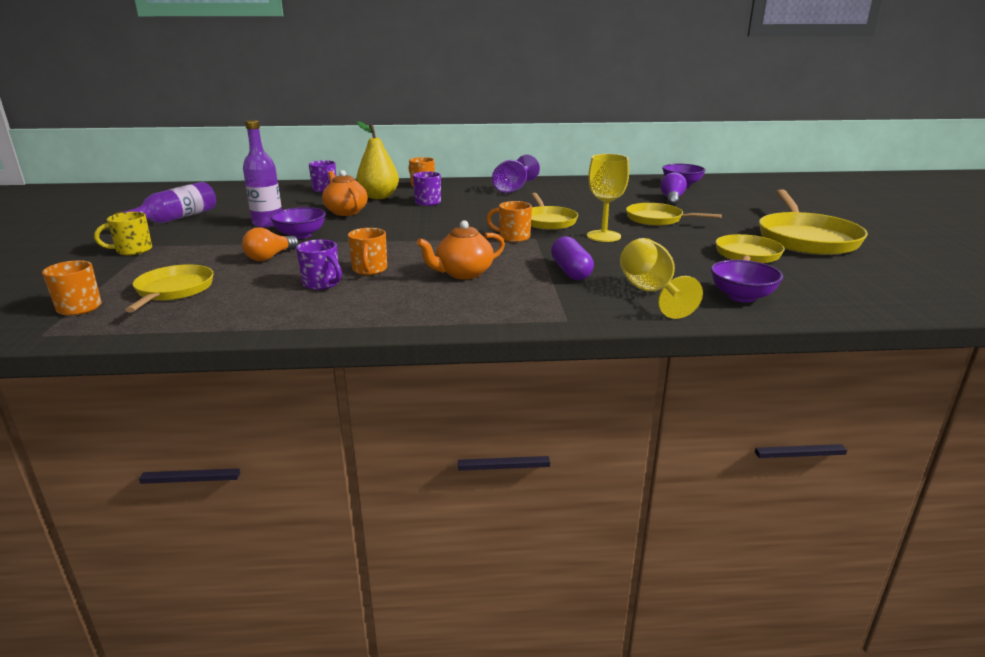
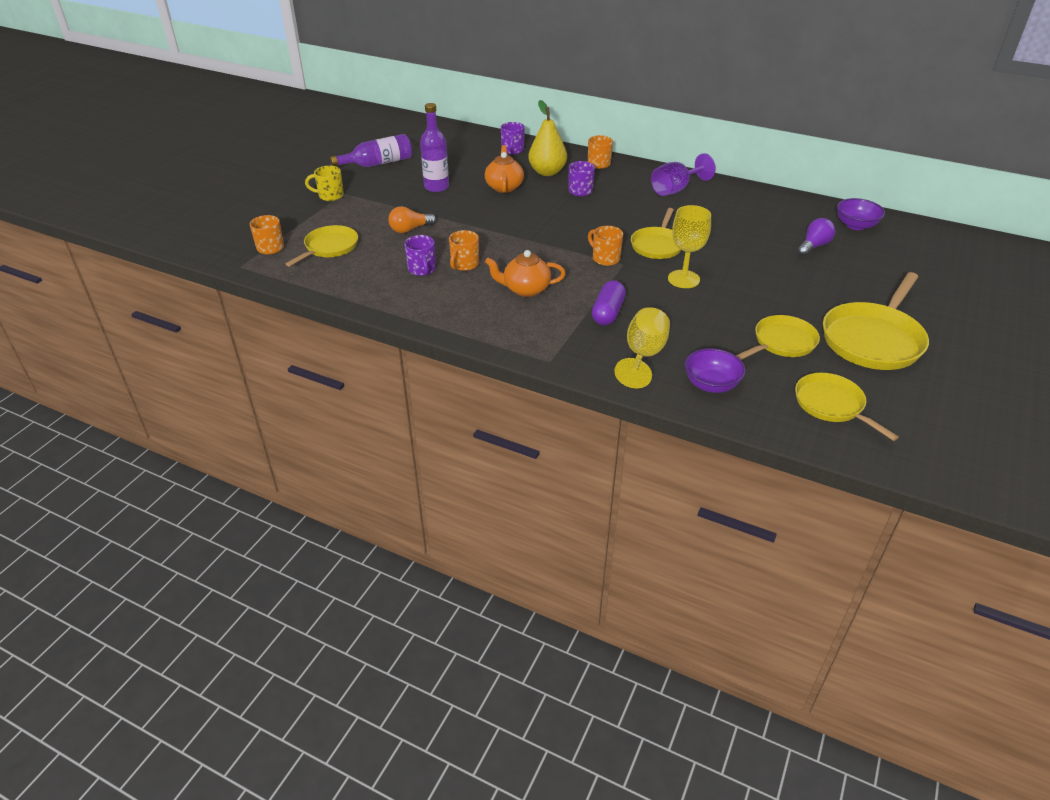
camera: 30 degrees right, 15 degrees up
purple bowl [270,207,326,239] -> none
yellow pan [626,203,722,226] -> yellow pan moved to [795,373,899,441]

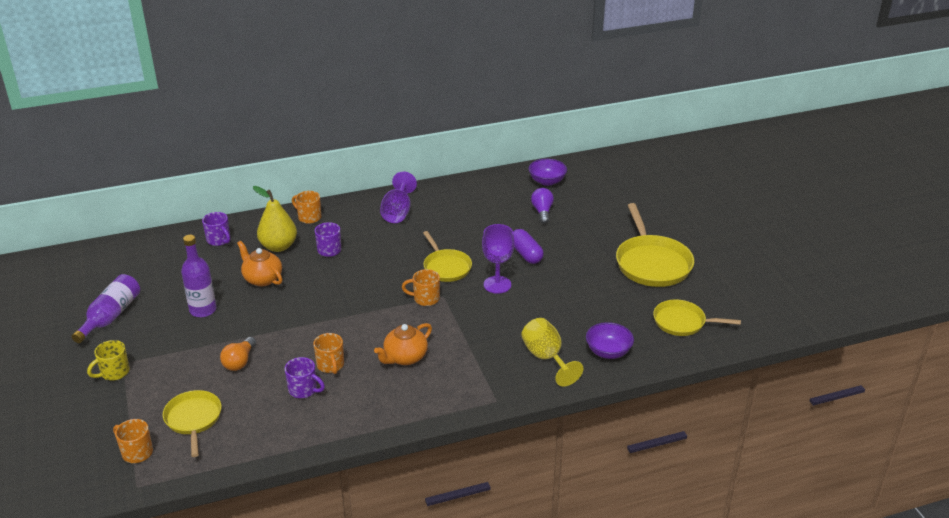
camera: 45 degrees left, 5 degrees down
purple capsule [592,280,626,325] -> purple capsule moved to [513,229,544,264]
yellow goblet [668,205,711,288] -> purple goblet [482,224,514,294]
yellow pan [736,315,820,360] -> none

